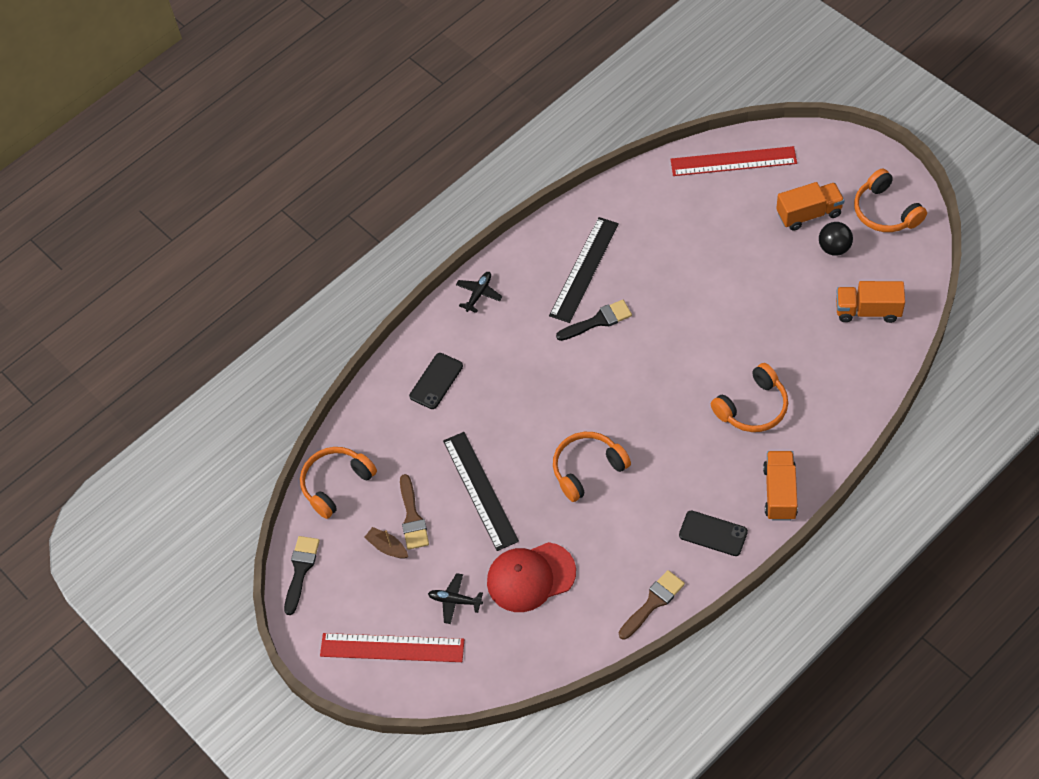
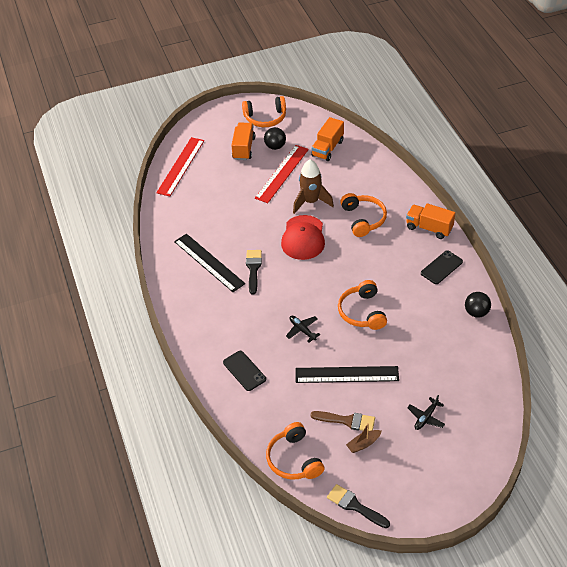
camera: 70 degrees left, 10 degrees down
red ruler [320,633,465,662] -> red ruler moved to [255,145,309,203]
black plane [456,272,502,313] -> black plane moved to [286,316,321,342]
red cap [487,542,576,612] -> red cap moved to [281,215,325,260]
brown brush [619,570,685,640] -> black ball [465,292,491,318]
none -> brown rocket [293,159,334,214]

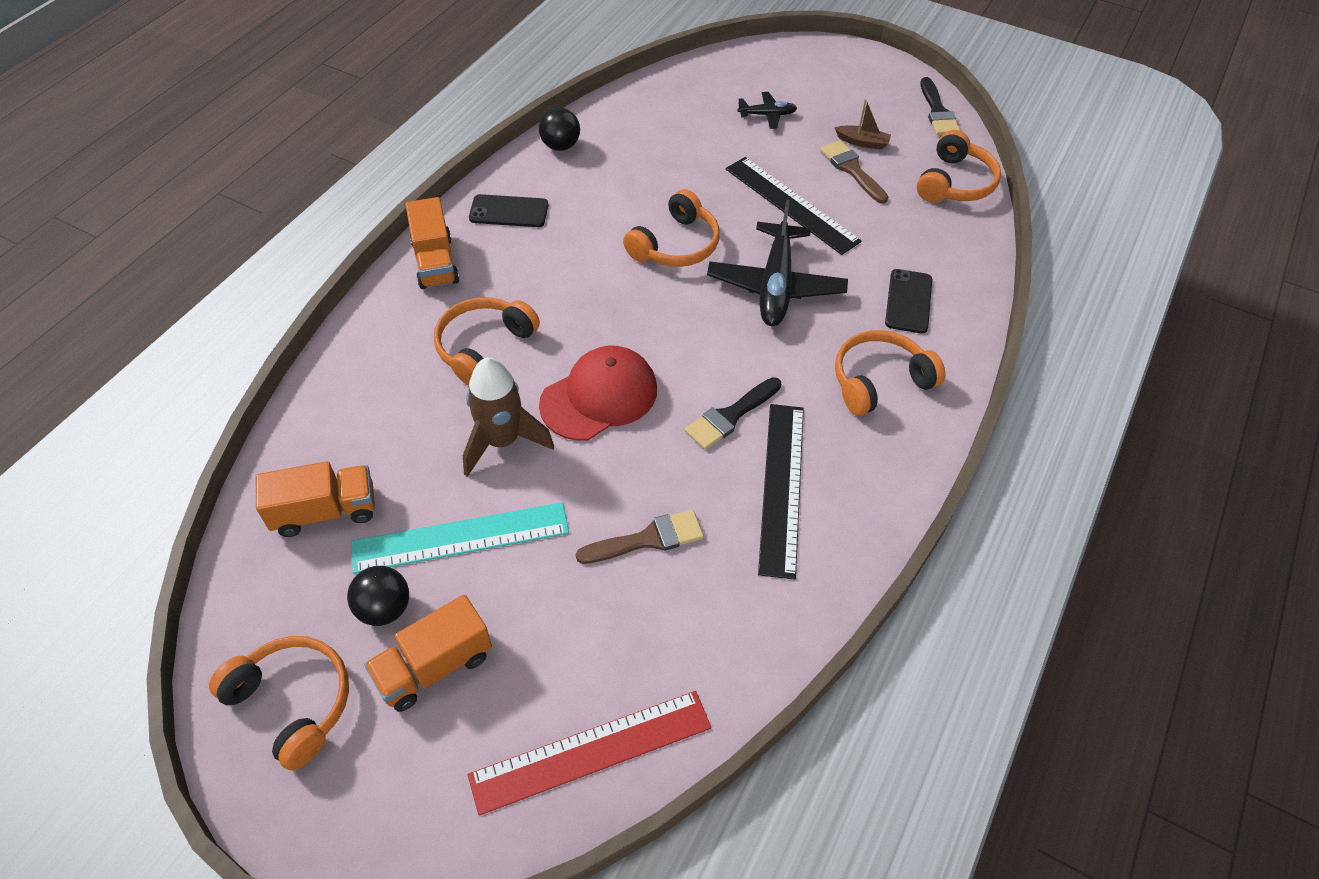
camera: 135 degrees left, 5 degrees up
red ruler [255,145,309,203] -> turquoise ruler [351,502,569,574]
black plane [286,316,321,342] -> black plane [707,200,848,326], size x2.05
none -> brown brush [576,510,704,564]
none -> orange headphones [835,330,946,416]

